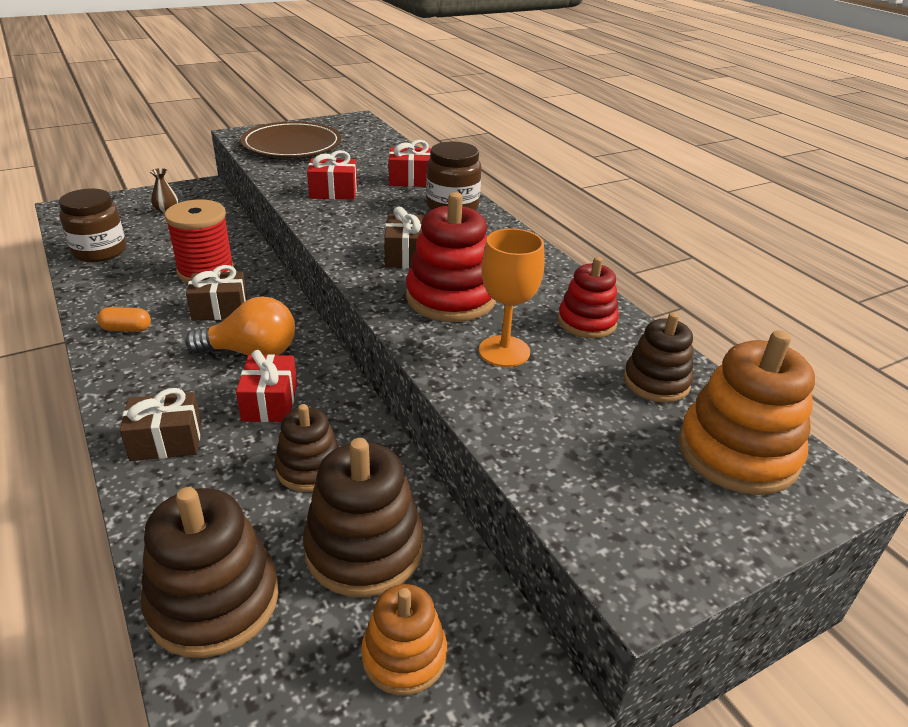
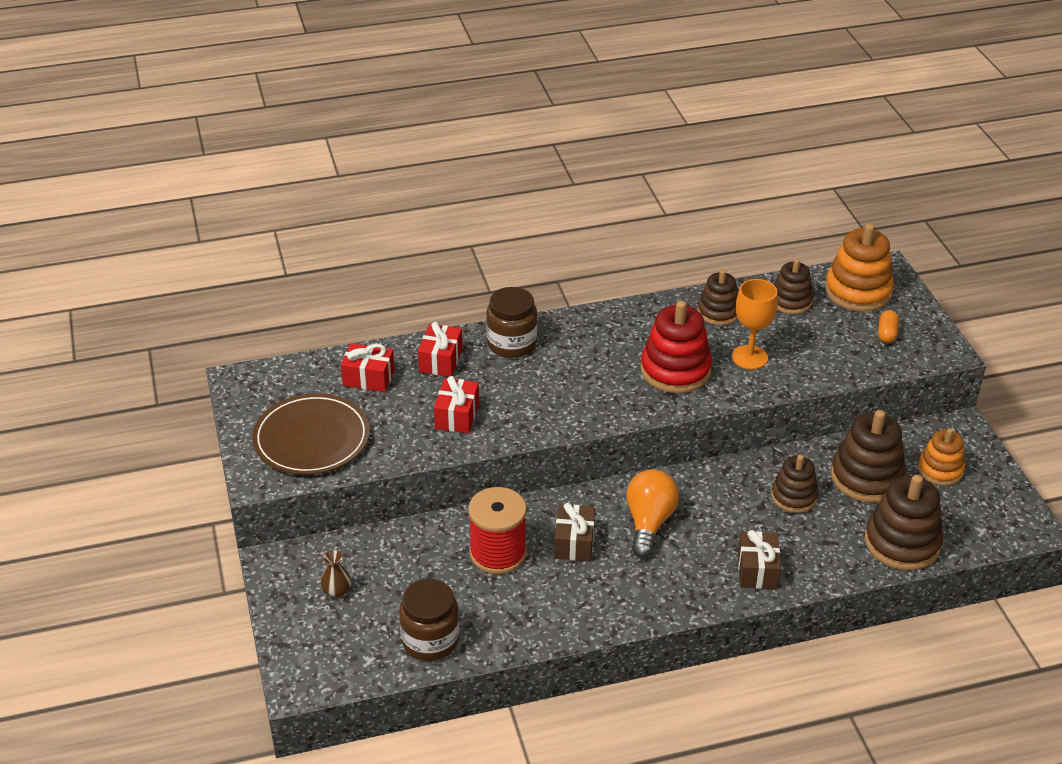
camera: 75 degrees left, 5 degrees up
orange capsule [97,307,151,332] -> orange capsule moved to [878,310,899,343]
red gift [236,350,297,422] -> red gift moved to [341,343,395,392]
brown gift [384,206,425,268] -> none
red stacking toy [558,257,619,338] -> brown stacking toy [697,270,738,325]

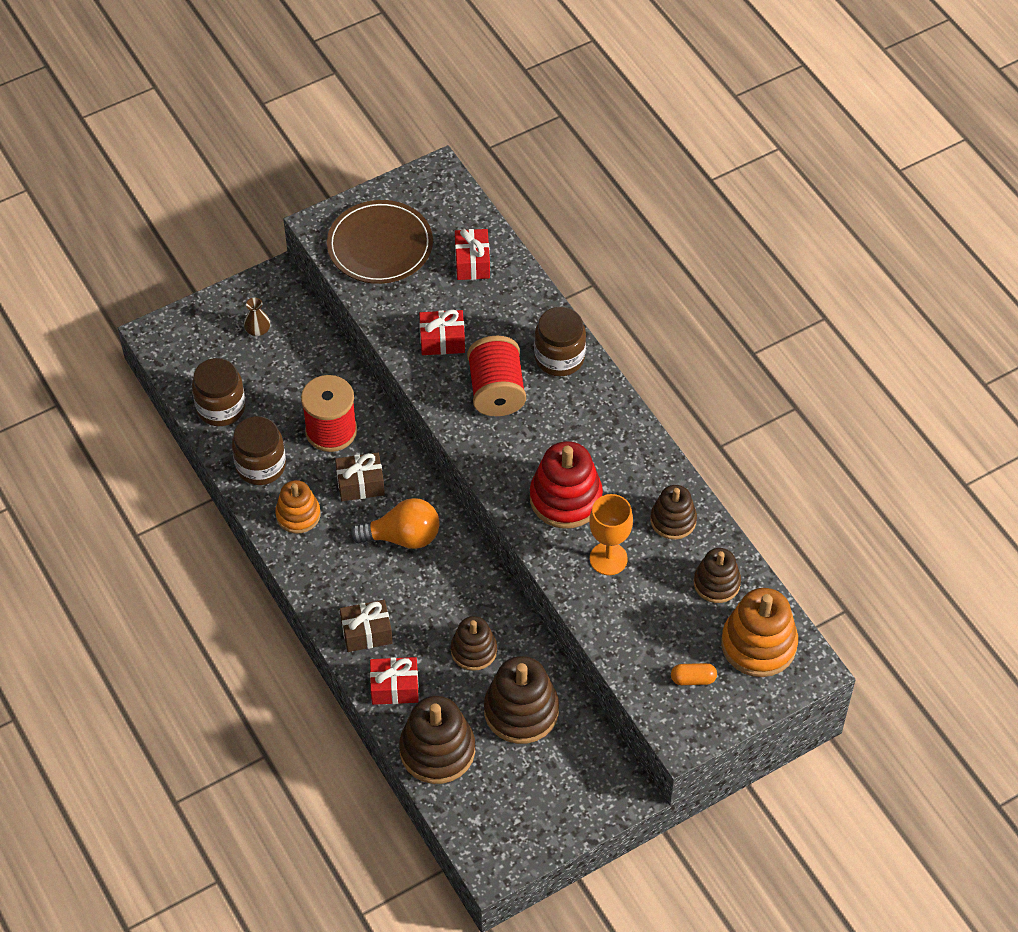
camera: 75 degrees right, 15 degrees up
red gift [418,322,462,377] -> red gift moved to [370,657,419,705]
orange stacking toy [918,428,965,486] -> orange stacking toy moved to [275,480,321,534]
none -> brown jar [232,416,286,485]
none -> red spool [467,336,526,416]

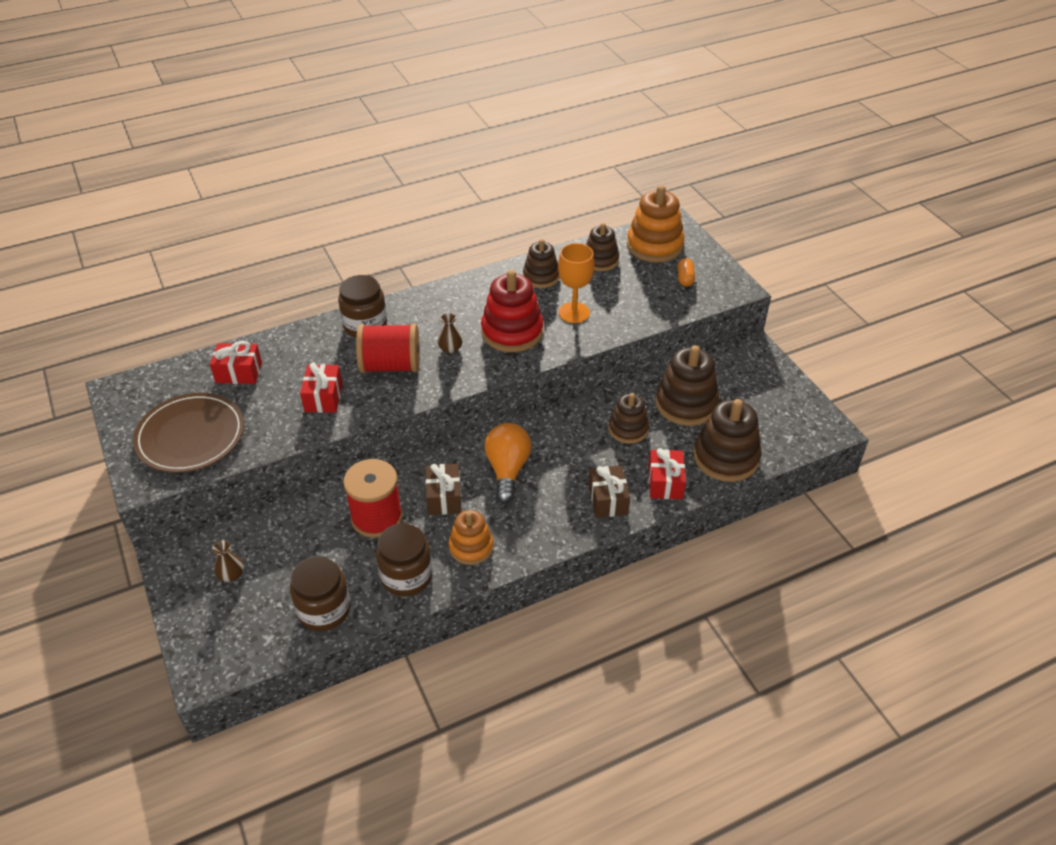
camera: 85 degrees left, 10 degrees down
none -> brown vase [438,313,463,354]

